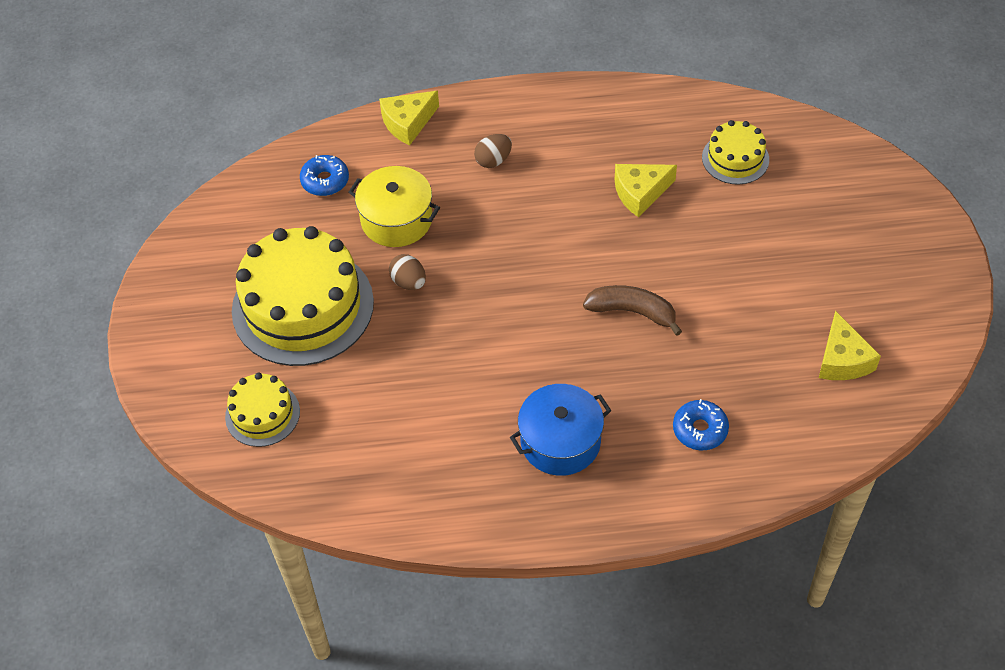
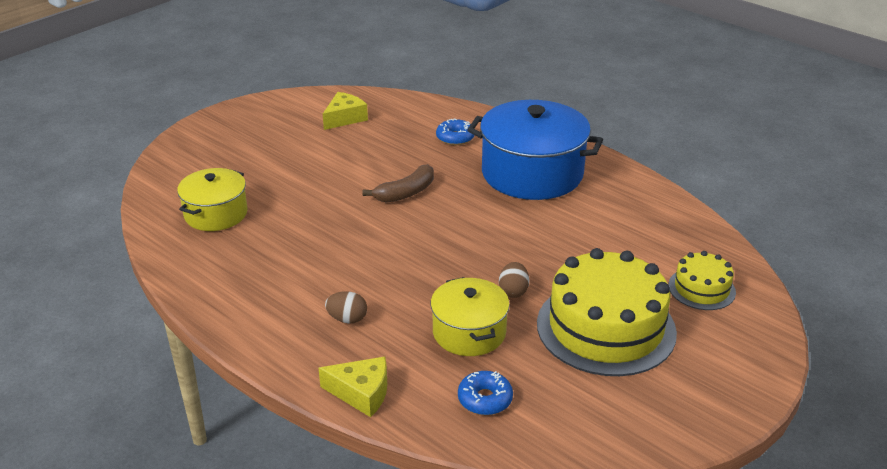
camera: 135 degrees left, 20 degrees down
blue pot [510,384,611,476] -> blue pot [468,100,603,200], size x1.72
brown banana [583,285,682,336] -> brown banana turned 105 degrees counterclockwise [362,164,434,202]
yellow cheese [615,164,677,217] -> none
yellow cake [702,120,769,185] -> yellow pot [177,168,248,231]

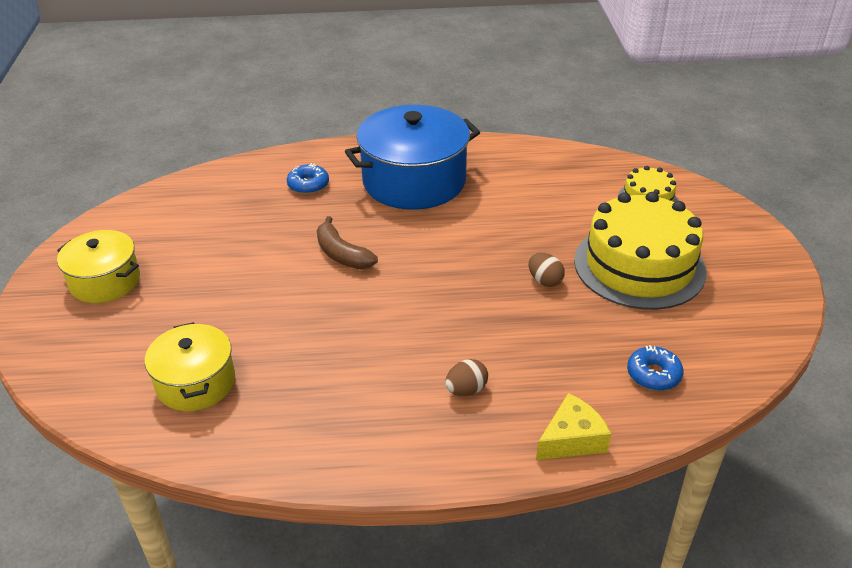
camera: 45 degrees left, 5 degrees up
yellow cheese [323,92,368,130] -> none
brown banana [362,164,434,202] -> brown banana turned 135 degrees clockwise [317,216,378,269]
yellow pot [431,277,510,356] -> yellow pot moved to [57,230,140,303]

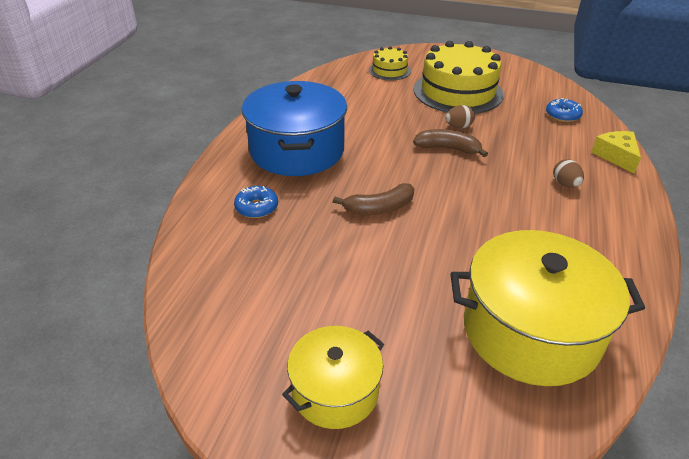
camera: 70 degrees left, 0 degrees up
yellow pot [145,322,235,411] -> yellow pot [450,230,645,386], size x1.72
none -> brown banana [413,129,488,157]

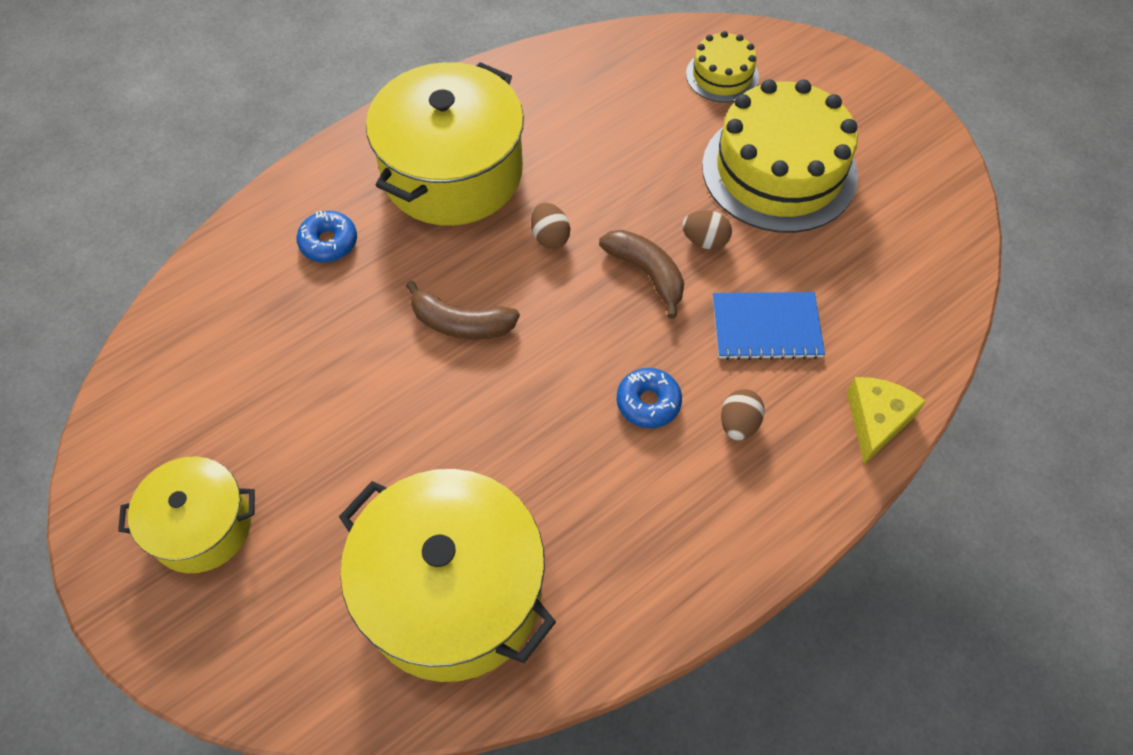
camera: 35 degrees right, 20 degrees up
blue pot [242,81,347,176] -> yellow pot [366,62,524,226]
blue donut [546,98,583,122] -> blue donut moved to [617,368,682,428]
none -> brown egg [531,202,570,249]
none -> blue notebook [713,292,825,360]

